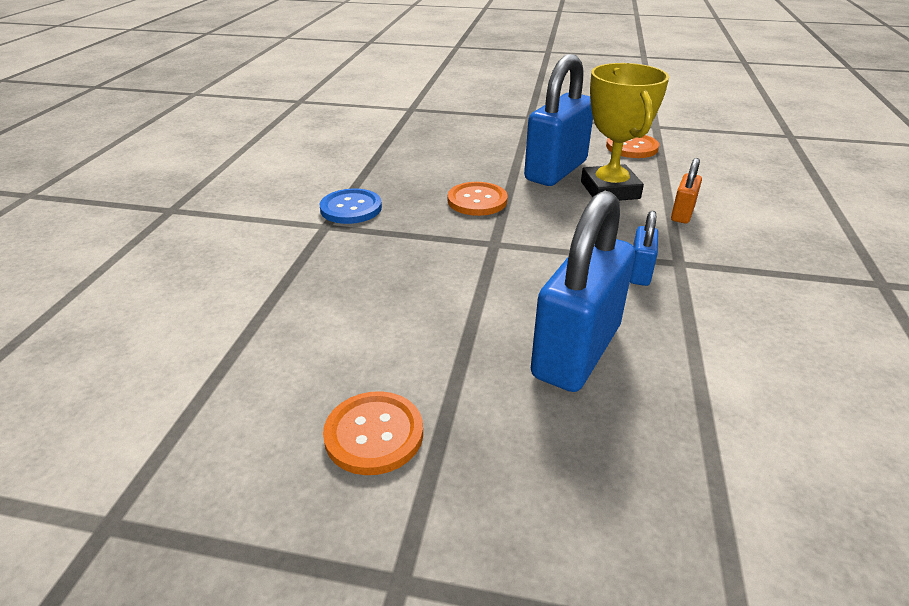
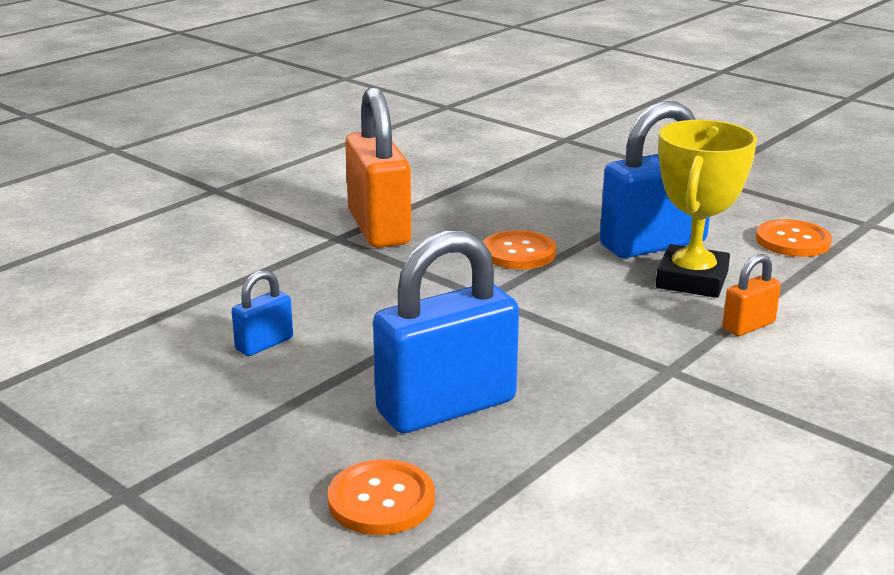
camera: 30 degrees right, 10 degrees down
blue button [320,189,382,224] -> orange padlock [345,87,411,248]
orange button [323,391,423,475] -> orange button moved to [328,459,435,535]
blue padlock [630,211,658,286] -> blue padlock moved to [231,270,293,356]

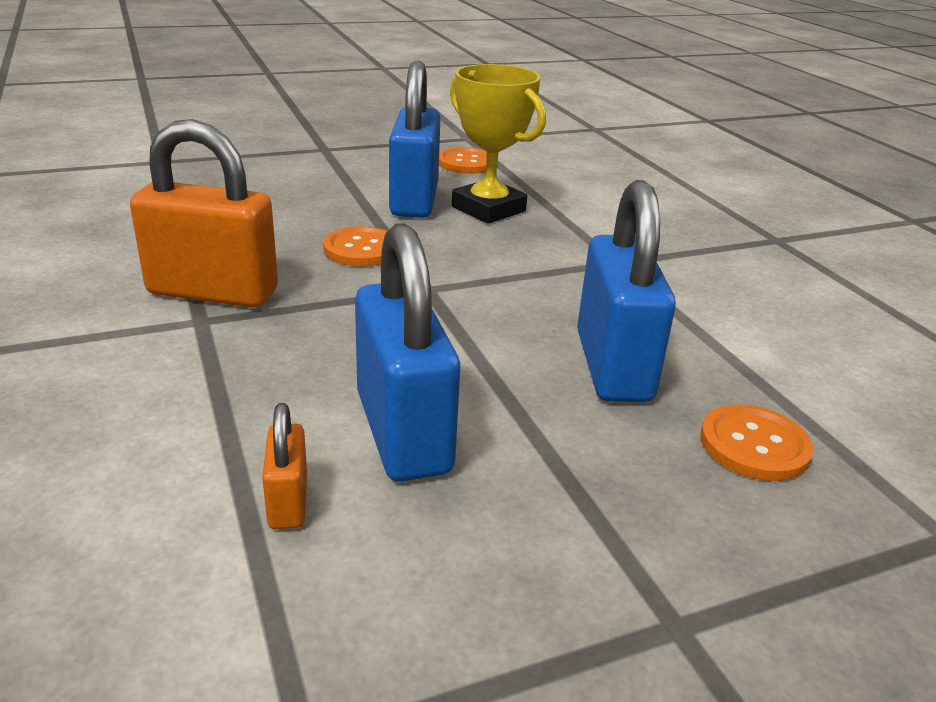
camera: 65 degrees left, 5 degrees up
blue padlock [231,270,293,356] -> blue padlock [355,223,460,481], size x2.15
orange padlock [722,254,781,336] -> orange padlock moved to [262,403,307,529]

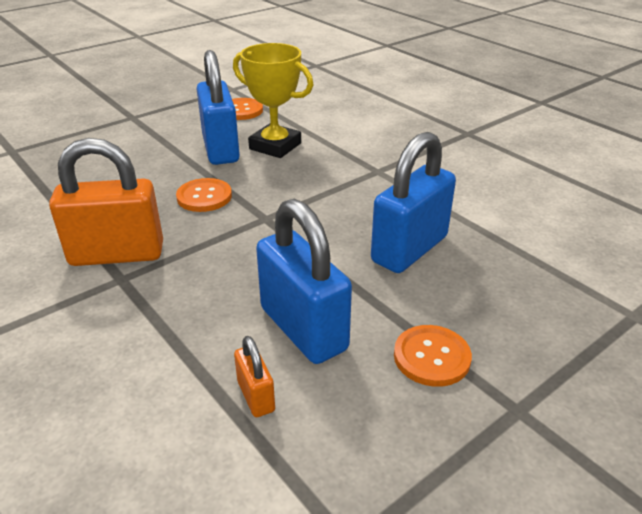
camera: 15 degrees left, 5 degrees up
blue padlock [577,180,676,402] -> blue padlock turned 60 degrees clockwise [371,132,456,273]
orange button [700,404,814,481] -> orange button moved to [394,325,472,387]

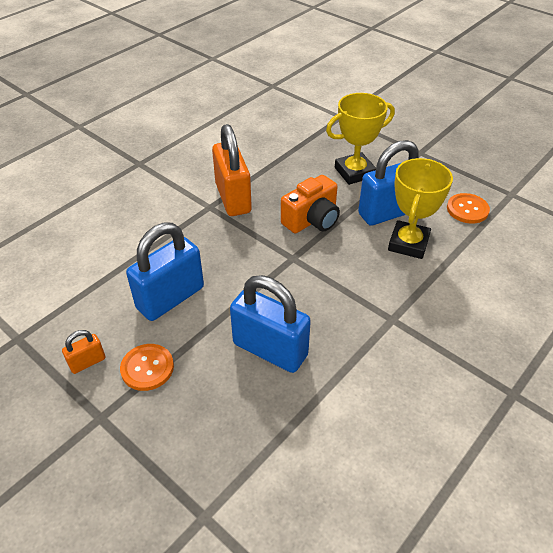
camera: 80 degrees right, 10 degrees up
orange button [176,178,232,212] -> orange camera [281,175,340,233]
orange padlock [234,336,275,417] -> orange padlock moved to [62,330,105,374]
none -> yellow trophy [326,93,395,185]

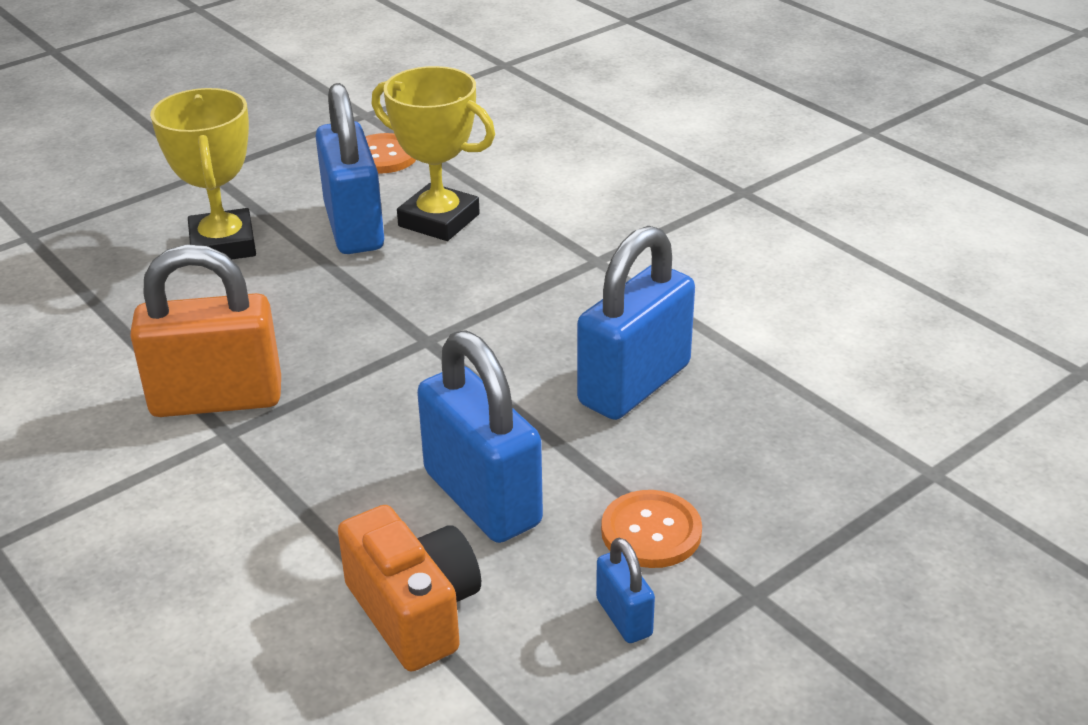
camera: 80 degrees left, 10 degrees down
orange padlock [62,330,105,374] -> blue padlock [596,538,655,643]
orange camera [281,175,340,233] -> orange camera moved to [338,505,481,672]

